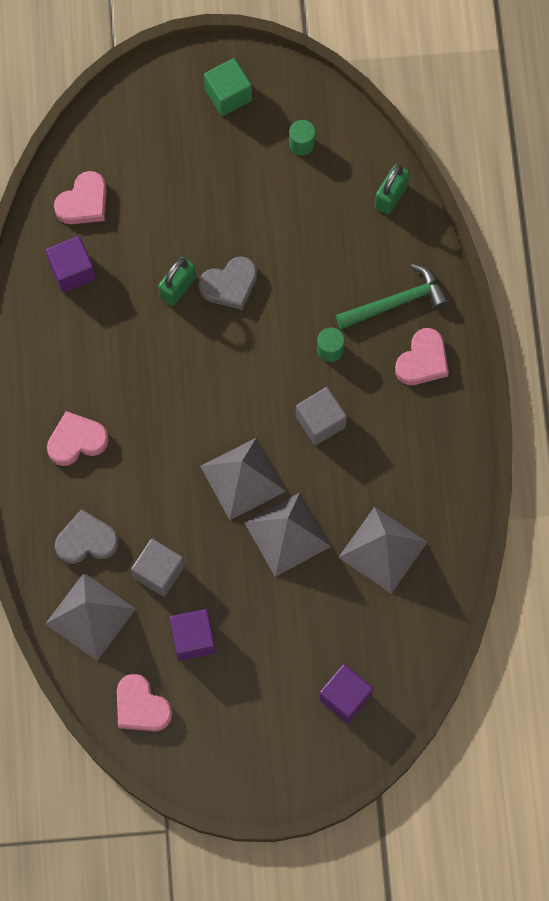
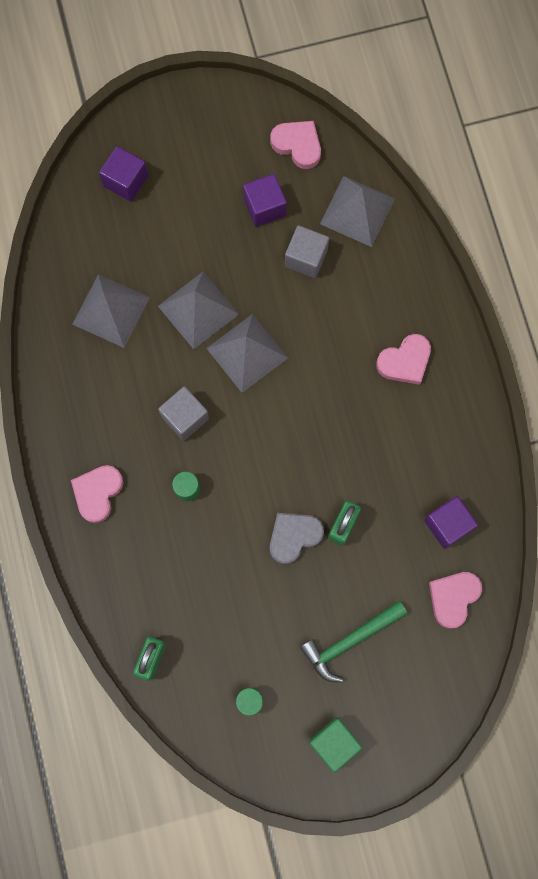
camera: 170 degrees right, 5 degrees up
grey heart [55,509,119,564] -> none
green hammer [335,264,449,329] -> green hammer moved to [300,601,408,683]

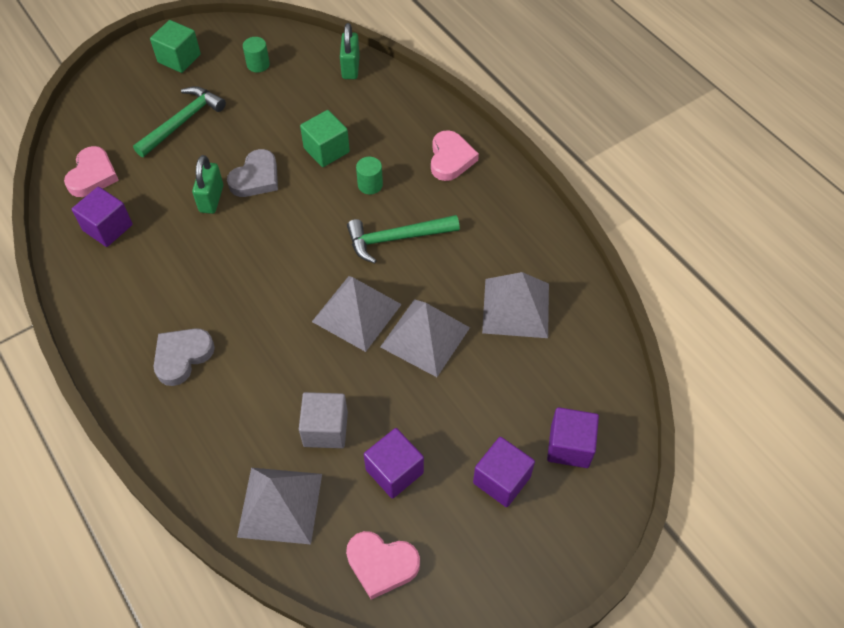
camera: 160 degrees right, 20 degrees down
grey cube [158,386,209,441] -> green hammer [347,215,460,264]
pink heart [376,334,431,385] -> grey heart [154,328,215,386]
none -> green cube [300,110,350,167]
none -> purple cube [473,437,535,507]

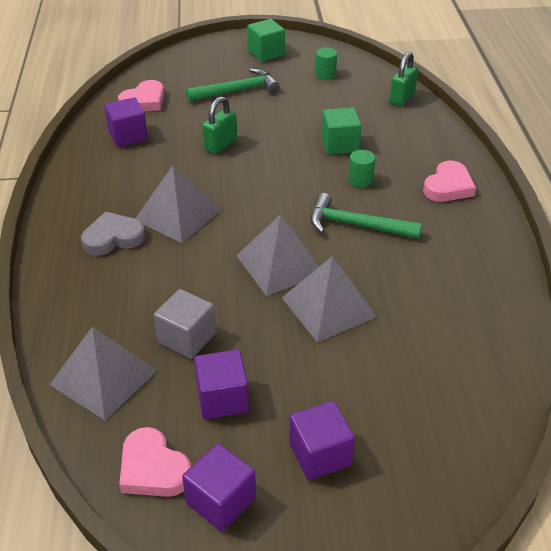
camera: 30 degrees right, 15 degrees down
grey heart [227,149,278,197] -> none
grey pyramid [482,272,549,338] -> grey pyramid moved to [135,166,221,243]
purple cube [547,407,599,468] -> purple cube moved to [182,443,256,532]

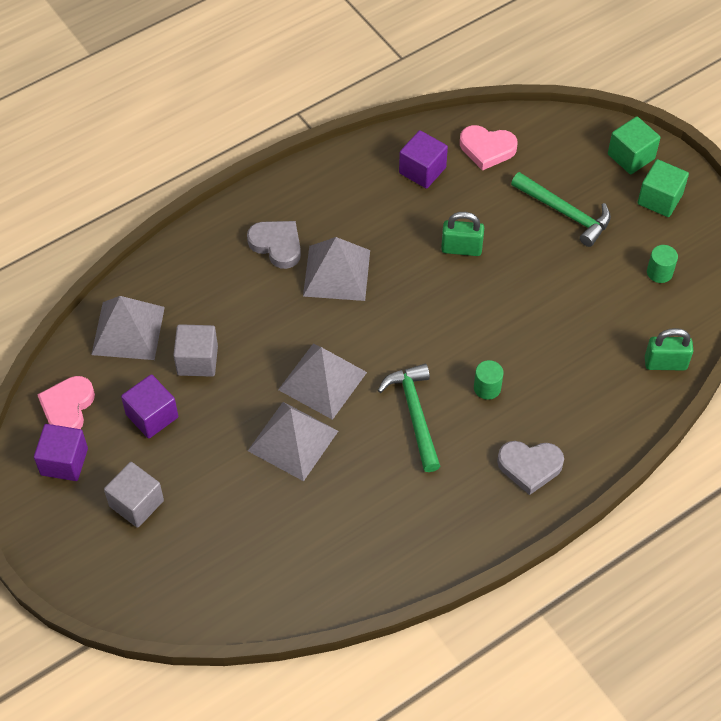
camera: 60 degrees right, 15 degrees up
purple cube [289,401,355,480] -> grey cube [104,462,164,528]
green cube [321,107,362,155] -> green cube moved to [608,116,661,174]
pink heart [423,161,476,202] -> grey heart [497,441,564,495]

